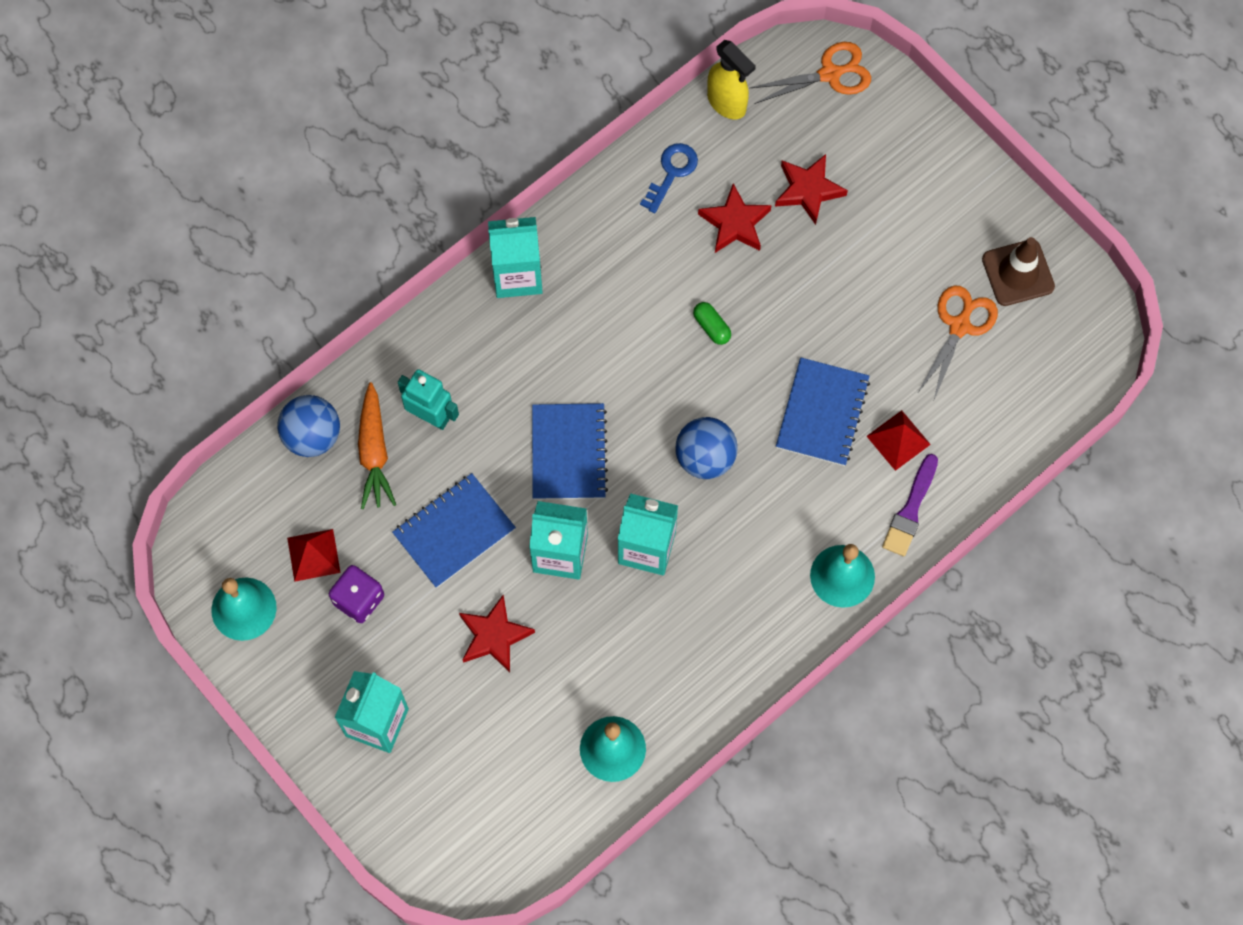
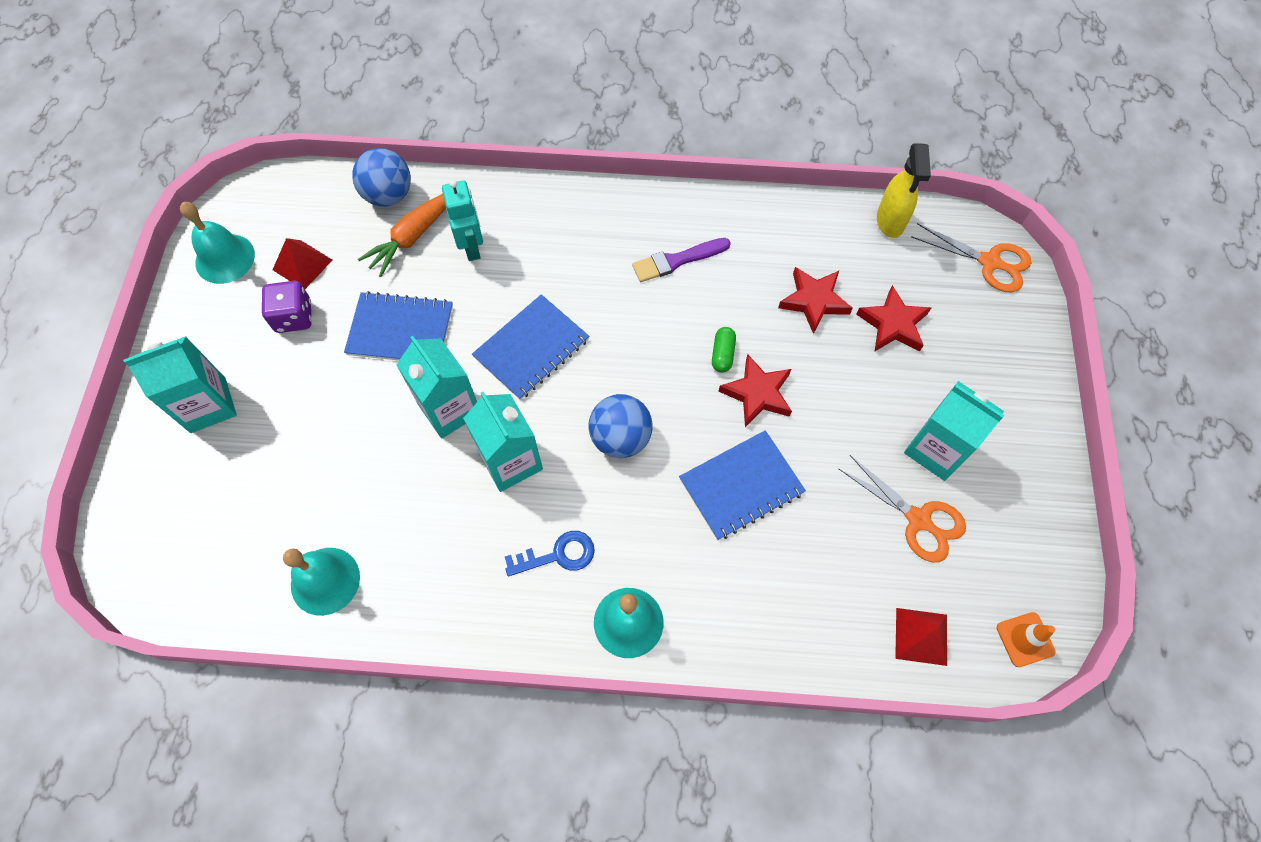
camera: 45 degrees right, 5 degrees down
red star [459,595,535,672] -> red star moved to [718,354,792,427]
turquoise carton [488,217,543,298] -> turquoise carton moved to [904,381,1005,481]
blue key [640,143,698,213] -> blue key moved to [505,531,595,576]
red pyramid [867,410,931,471] -> red pyramid moved to [895,608,947,666]
purple brush [882,454,938,556] -> purple brush moved to [632,238,731,282]
orange scissors [917,285,998,402] -> orange scissors turned 60 degrees clockwise [839,455,966,563]
brown traffic cone [982,237,1055,306] -> none
none -> orange traffic cone [997,612,1056,667]

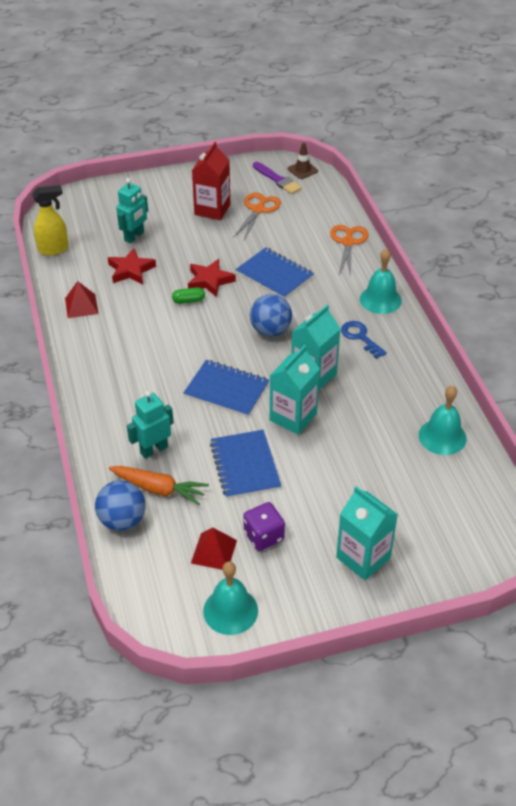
camera: 110 degrees left, 20 degrees down
purple brush [632,238,731,282] -> purple brush moved to [253,162,302,194]
red star [856,285,932,352] -> turquoise robot [116,178,148,243]
red pyramid [895,608,947,666] -> red pyramid moved to [65,281,98,318]
turquoise carton [904,381,1005,481] -> red carton [192,142,230,220]
orange scissors [911,223,1031,293] -> orange scissors moved to [330,225,369,277]
orange traffic cone [997,612,1056,667] -> brown traffic cone [288,142,318,179]

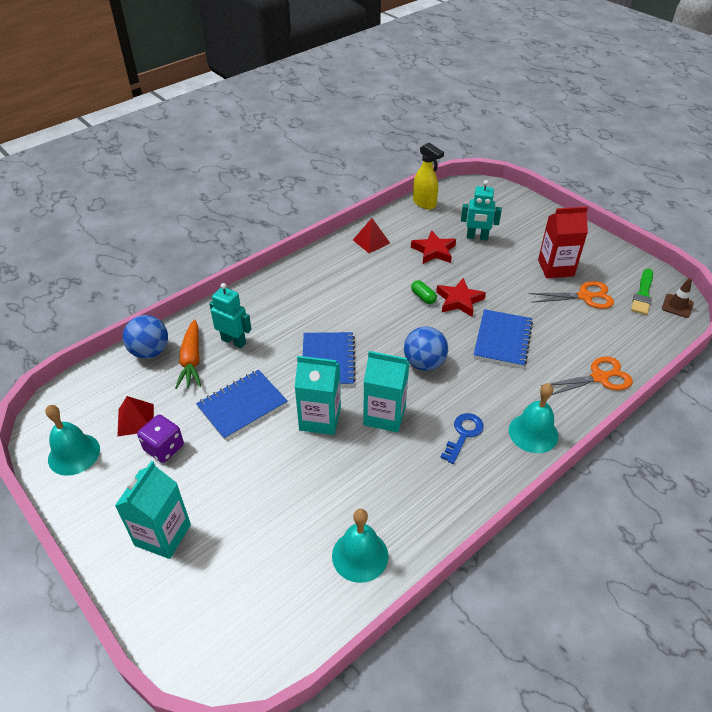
camera: 65 degrees right, 0 degrees up
purple brush [253,162,302,194] -> green brush [631,269,653,315]

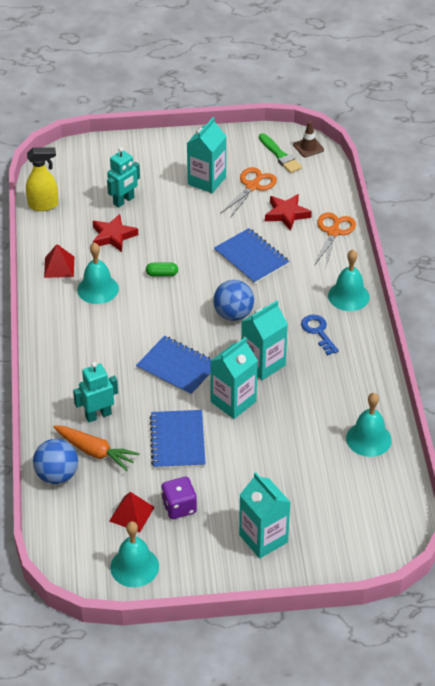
camera: 55 degrees left, 0 degrees up
red star [436,278,486,317] -> red star moved to [265,194,312,231]
red carton [538,207,588,278] -> turquoise carton [187,117,226,193]
none -> turquoise bell [77,243,119,304]

